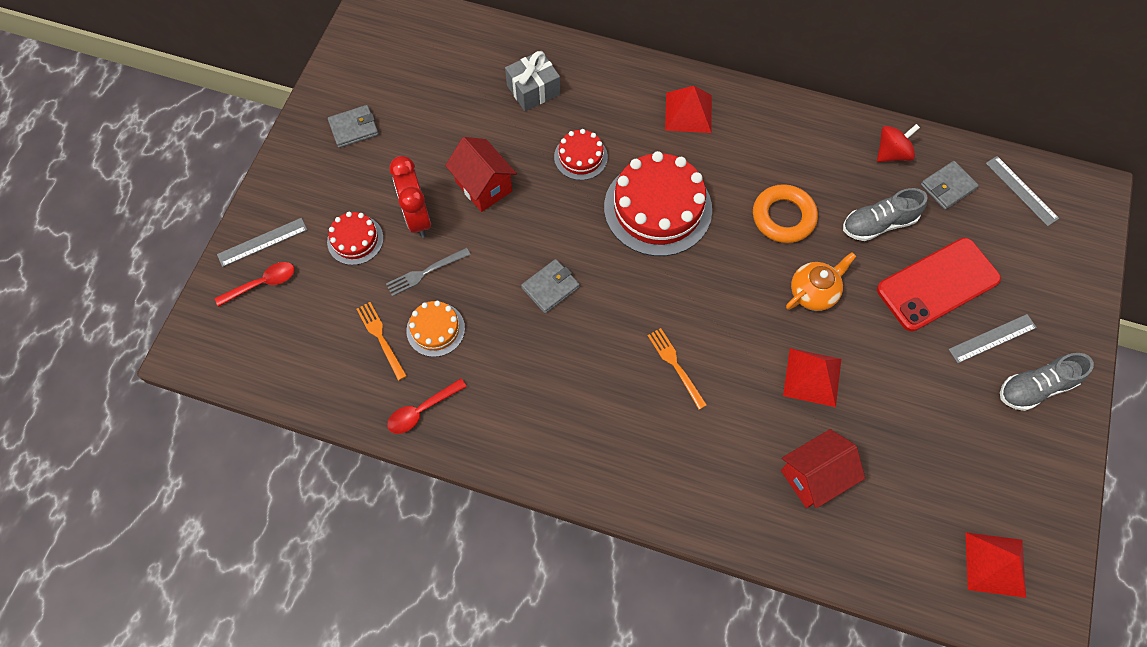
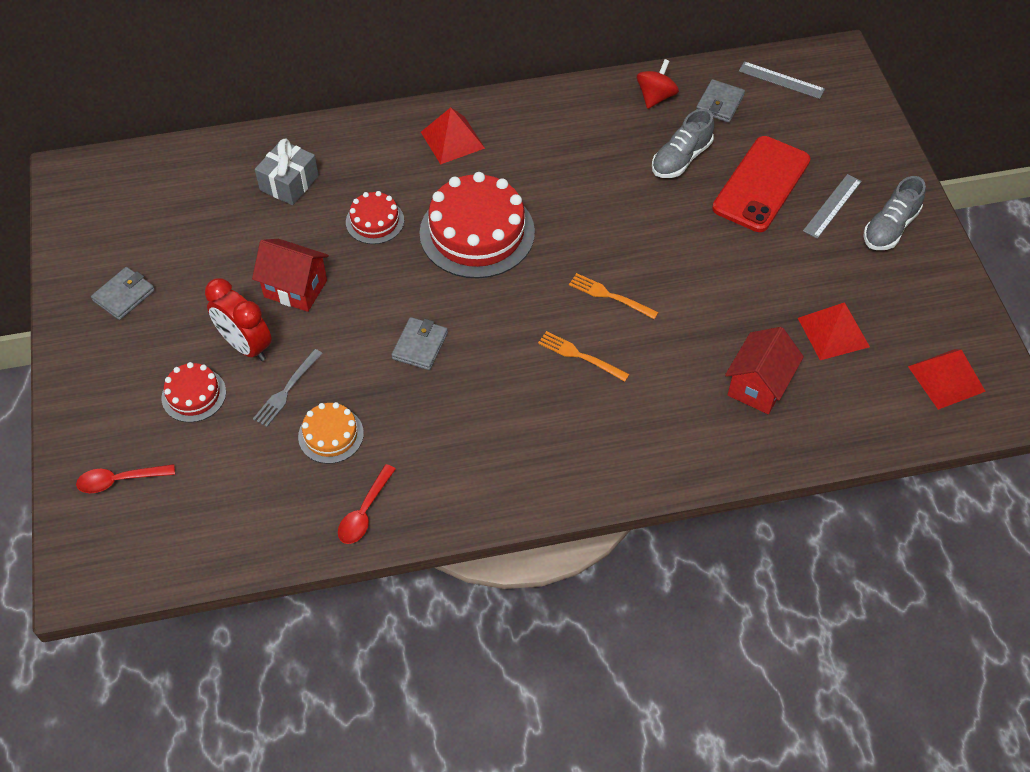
camera: 30 degrees left, 10 degrees down
red spoon [215,262,295,307] -> red spoon turned 135 degrees counterclockwise [76,464,175,493]
grey ruler [217,218,307,267] -> none
orange fork [357,302,407,381] -> orange fork moved to [569,273,659,319]
orange ring [753,184,818,243] -> none
red pyramid [783,348,841,407] -> red pyramid moved to [798,302,870,360]
orange teapot [786,252,856,311] -> none

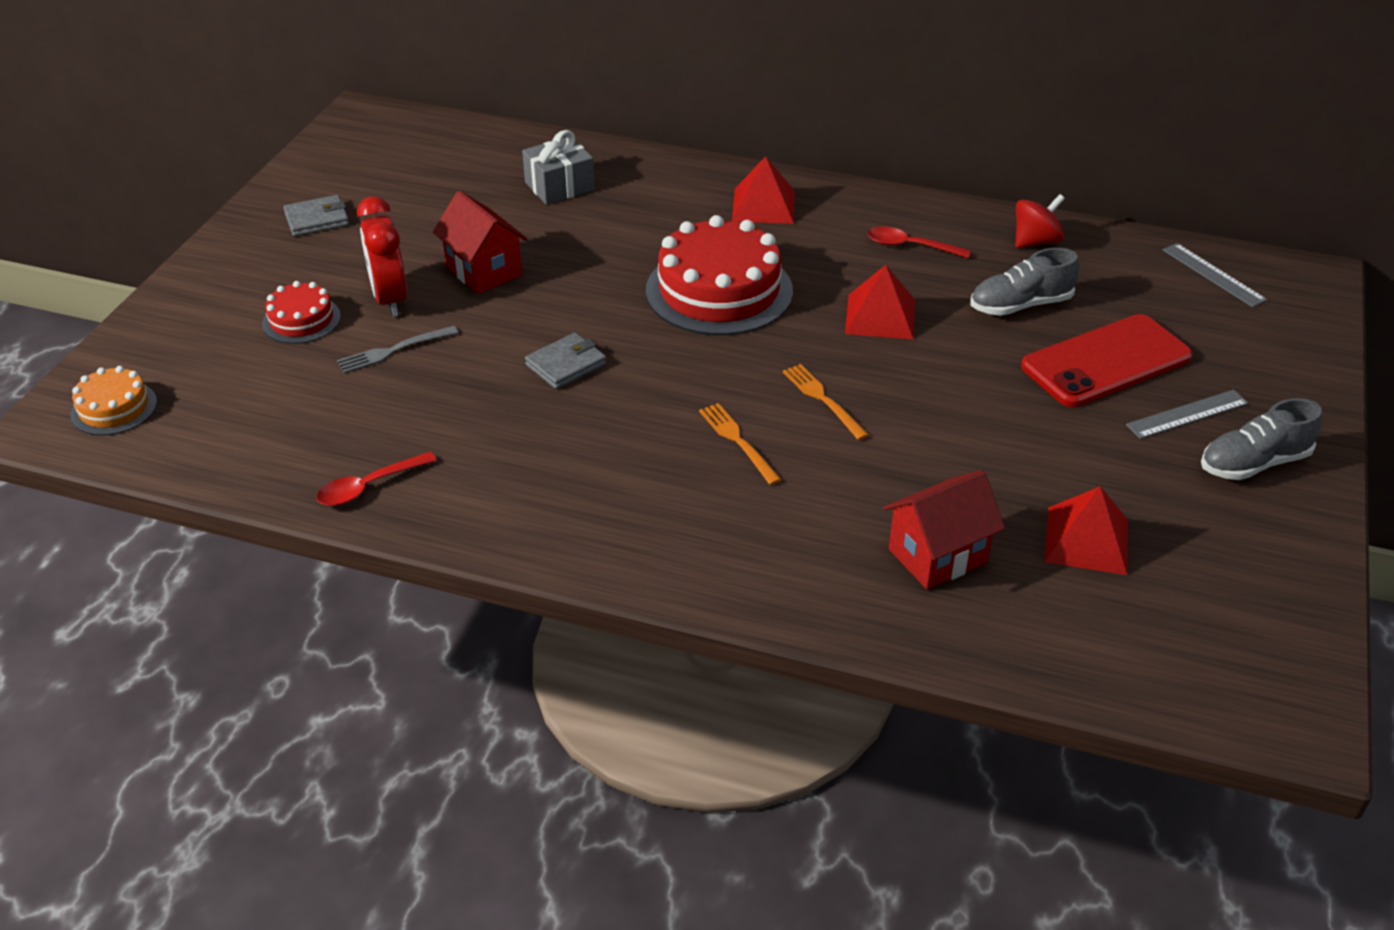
camera: 30 degrees right, 15 degrees down
red spoon [76,464,175,493] -> red spoon moved to [867,226,971,258]
orange cake [298,402,364,464] -> orange cake moved to [71,366,157,436]
red cake [346,191,404,244] -> none
grey wallet [696,79,745,123] -> none
red pyramid [908,349,986,410] -> red pyramid moved to [845,265,915,339]

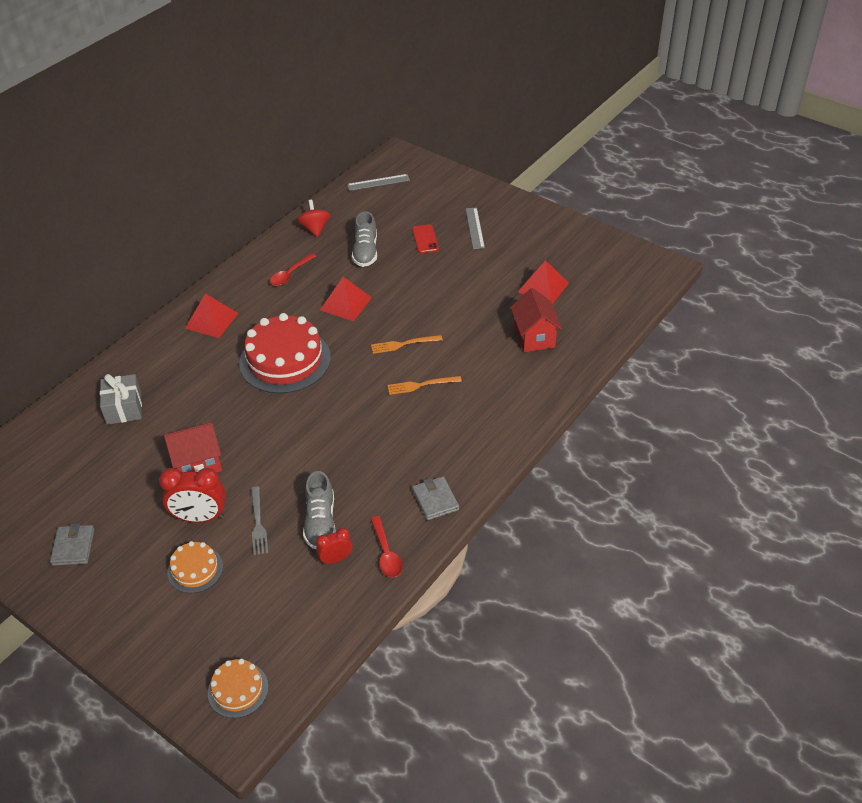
camera: 70 degrees left, 5 degrees up
red cake [262,281,341,344] -> orange cake [167,541,223,593]
grey wallet [525,333,607,389] -> grey wallet moved to [412,476,459,520]
red phone [1021,314,1193,407] -> red phone [412,224,439,253], size x0.49
grey shoe [1201,398,1322,480] -> grey shoe moved to [303,471,336,549]
none -> red clock [316,528,353,565]

